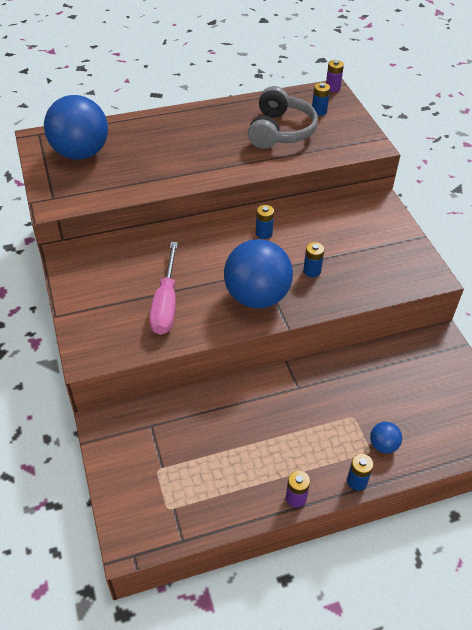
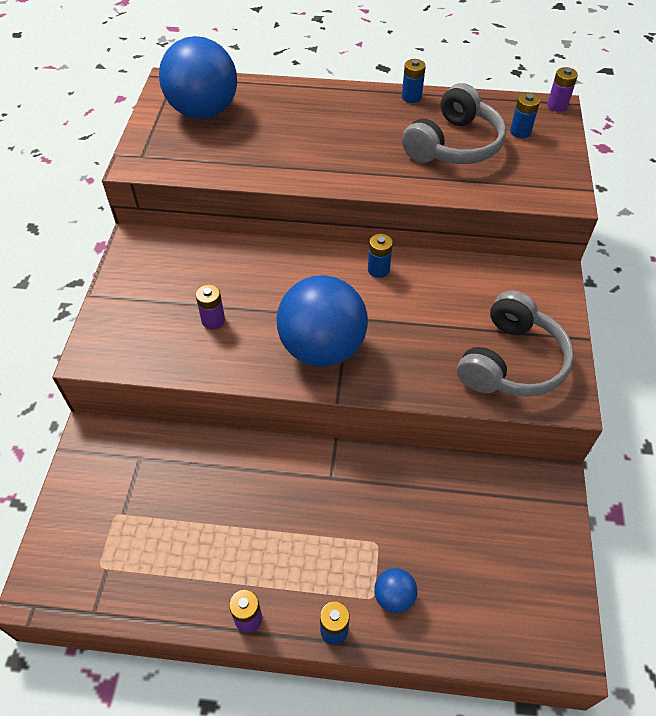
camera: 25 degrees right, 5 degrees up
pink screwdriver [149,242,178,335] -> purple battery [196,284,225,330]
blue battery [303,242,325,277] -> blue battery moved to [402,59,426,103]
none -> grey headphones [457,290,574,397]

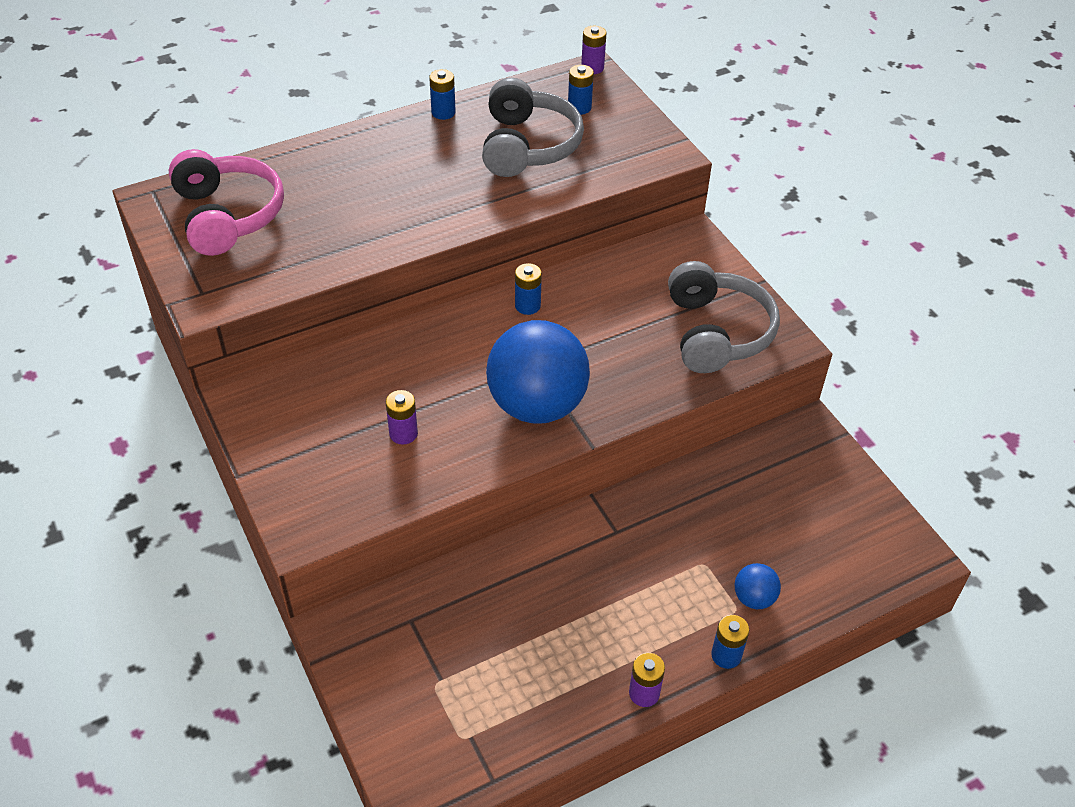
camera: 35 degrees left, 5 degrees down
blue ball [159,36,237,119] -> pink headphones [169,149,284,256]

